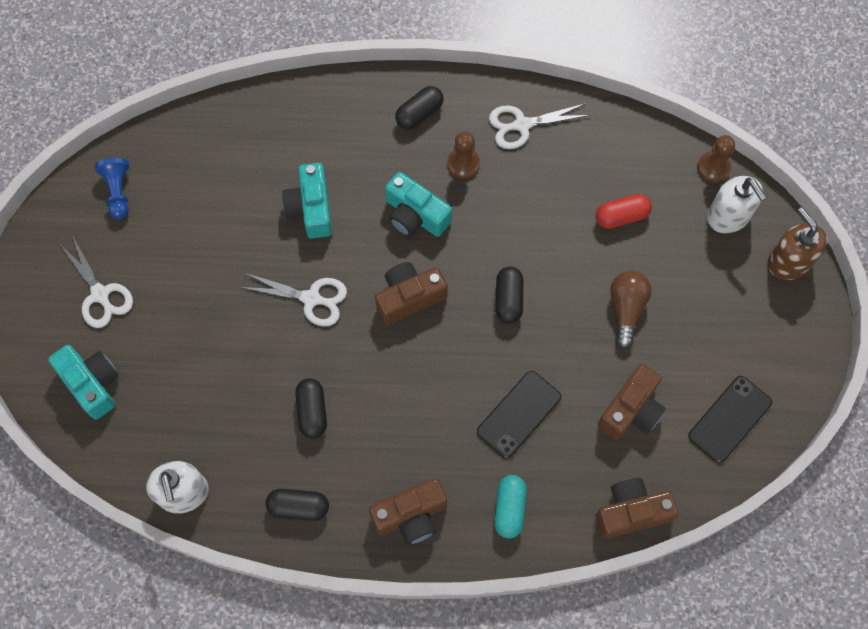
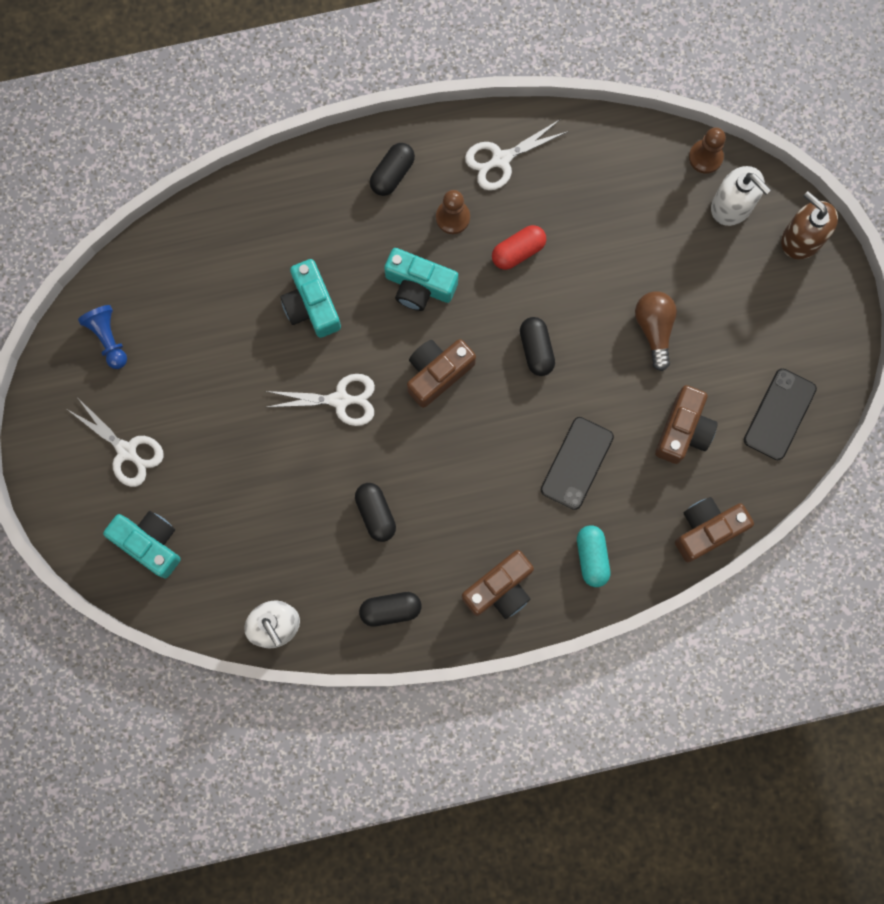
camera: 15 degrees left, 10 degrees up
red capsule [596,194,652,229] -> red capsule moved to [492,225,546,270]

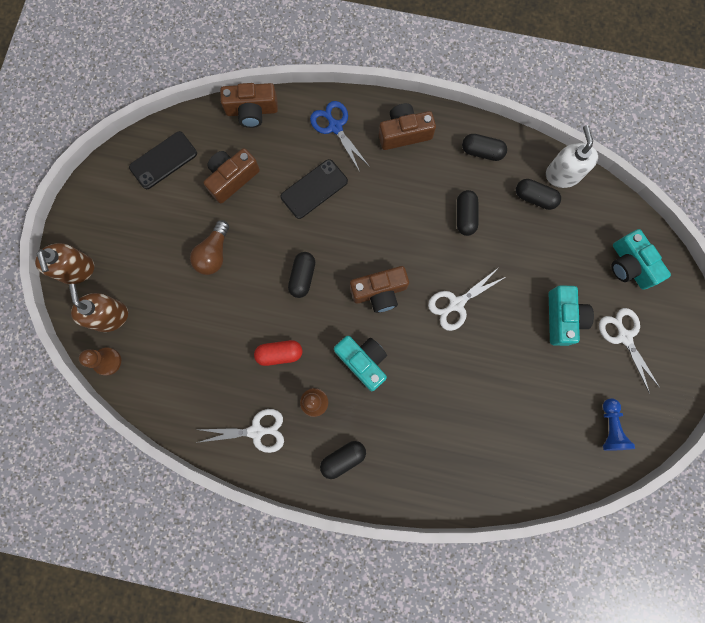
camera: 155 degrees left, 0 degrees up
white scissors [266,374,375,426] -> white scissors turned 60 degrees counterclockwise [428,268,506,331]
turquoise camera [280,259,341,338] -> turquoise camera moved to [549,285,594,346]
turquoise capsule [577,525,610,587] -> blue scissors [310,101,370,172]
white soap dispenser [711,166,771,226] -> brown soap dispenser [69,284,128,332]
none -> black capsule [516,179,561,210]

